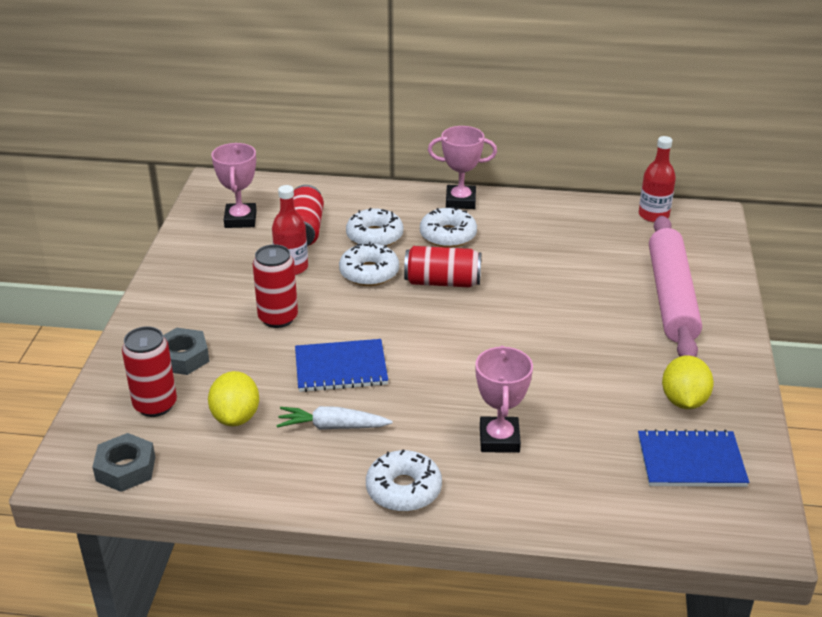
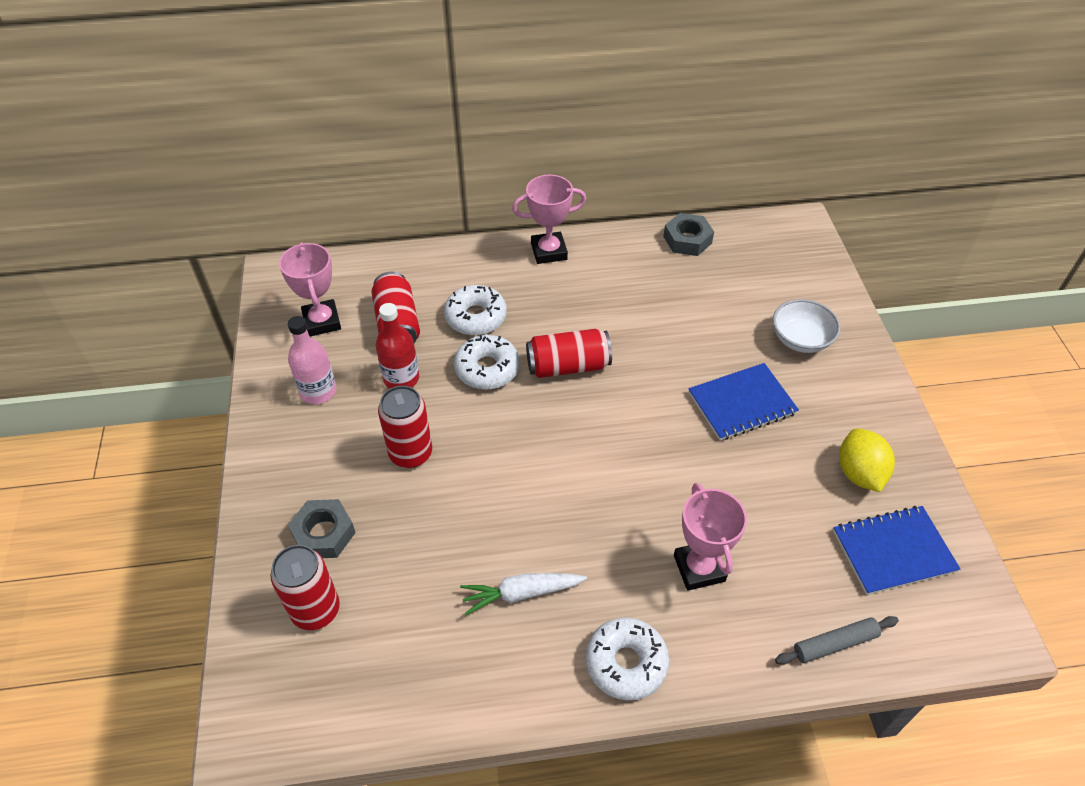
camera: 15 degrees left, 15 degrees up
grey nut [93,433,155,492] -> grey nut moved to [663,213,714,256]
yellow lemon [208,371,259,426] -> none
blue notebook [295,339,388,392] -> blue notebook moved to [688,363,799,440]
white donut [420,207,477,248] -> none
red bottle [639,136,676,222] -> none
pink rolling pin [649,216,702,357] -> white bowl [773,299,841,353]
none -> pink bottle [288,316,336,404]
none -> grey rolling pin [775,616,899,665]

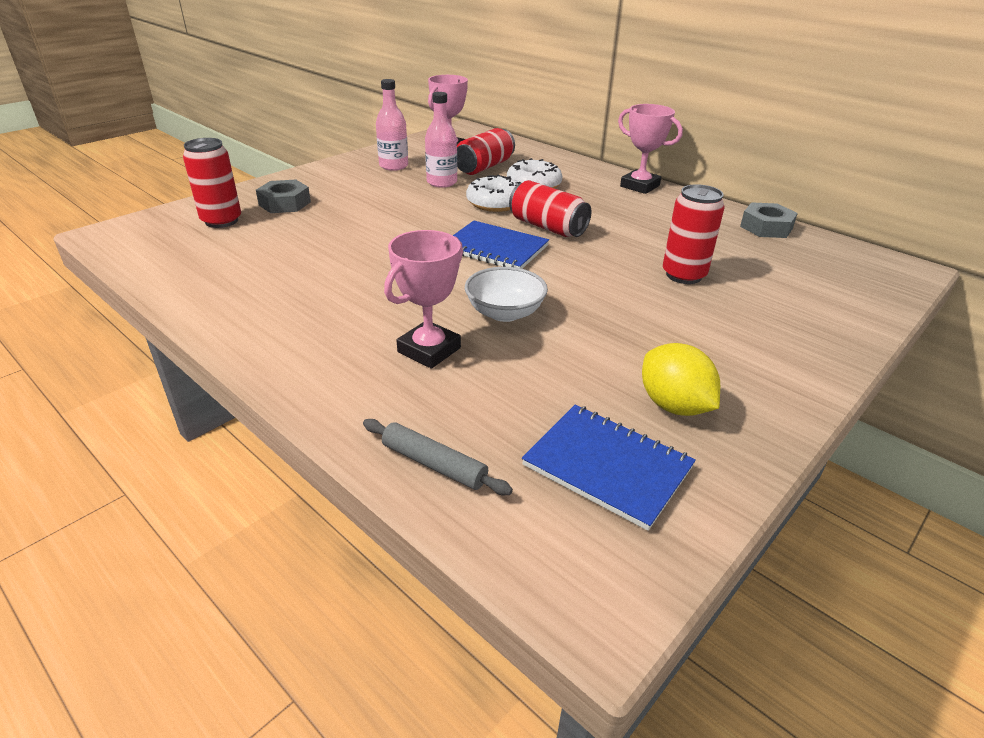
camera: 50 degrees right, 15 degrees down
red bottle [376,303,419,389] -> pink bottle [425,92,457,188]
red can [378,386,432,468] -> red can moved to [663,184,725,284]
white carrot [460,573,587,615] -> none
white donut [586,617,669,701] -> none
blue notebook [688,363,799,440] -> blue notebook moved to [453,221,549,269]
white bowl [773,299,841,353] -> white bowl moved to [465,267,548,322]
yellow lemon [839,429,895,492] -> yellow lemon turned 75 degrees counterclockwise [642,343,720,416]

